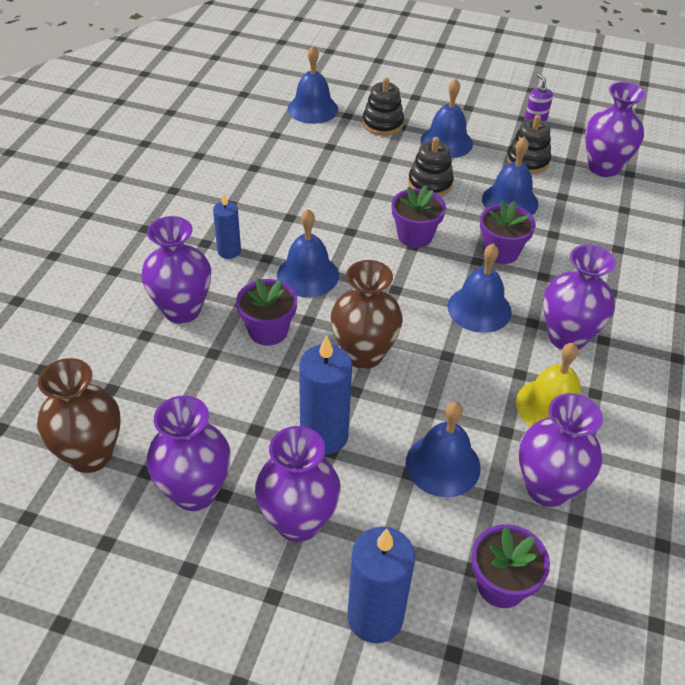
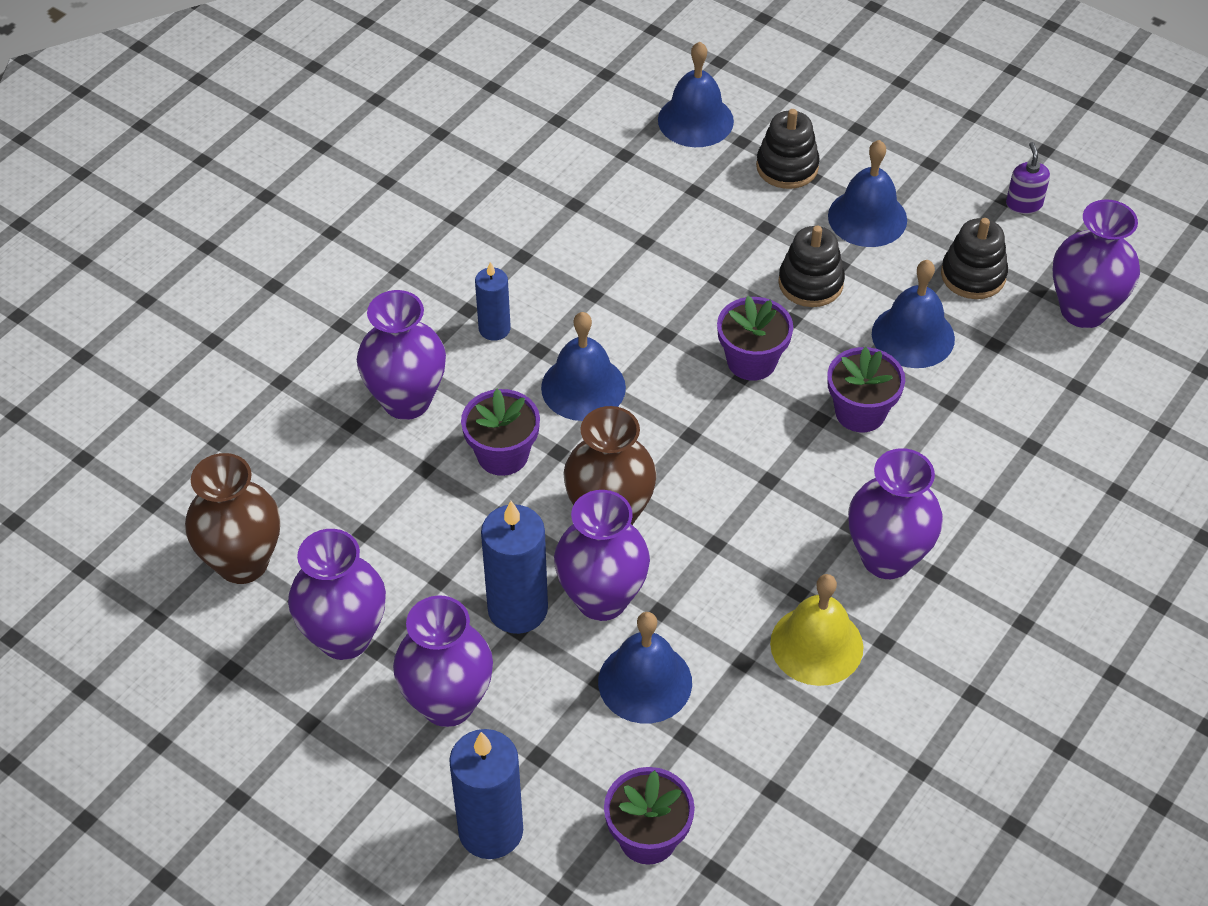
camera: 20 degrees right, 5 degrees up
blue bell [447,244,512,333] -> none
purple vase [519,393,603,507] -> purple vase moved to [554,490,650,621]

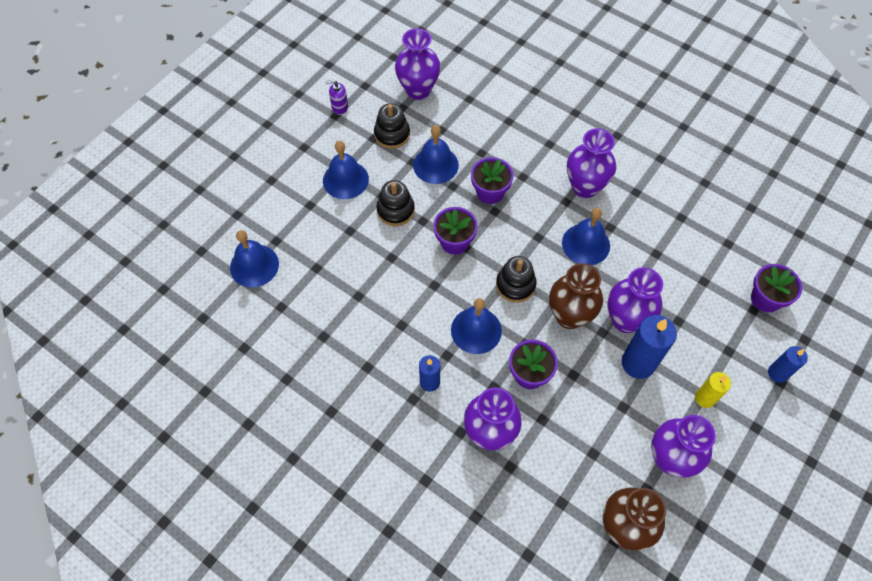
camera: 90 degrees left, 10 degrees up
purple vase [393,595,493,727] -> yellow candle [695,372,731,408]
blue candle [449,729,523,859] -> blue candle [768,346,808,383], size x0.59
blue bell [598,612,692,724] -> blue bell moved to [562,208,610,265]
black stacking toy [756,109,820,189] -> black stacking toy moved to [496,256,536,303]
yellow bell [770,574,863,686] -> none

